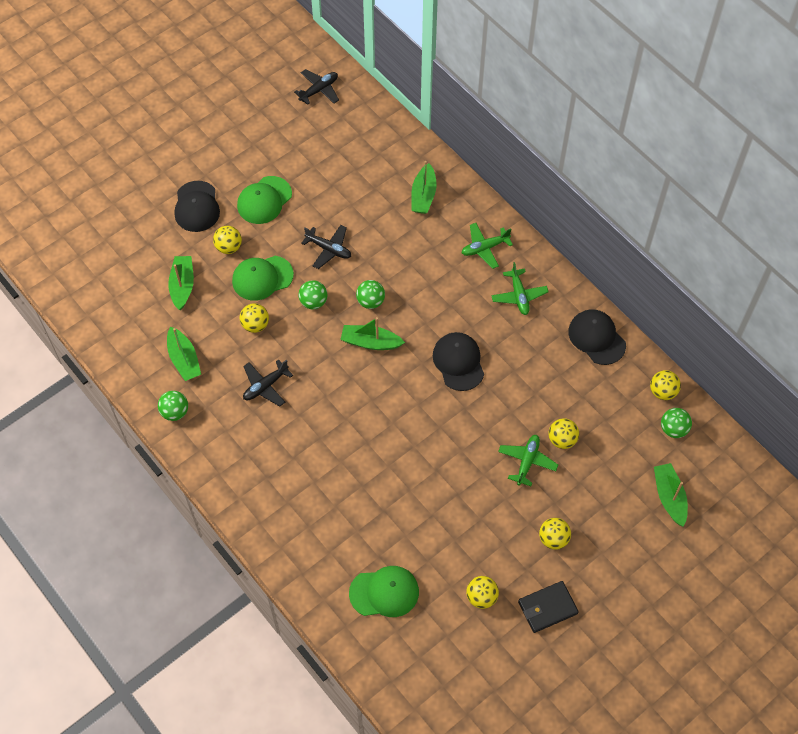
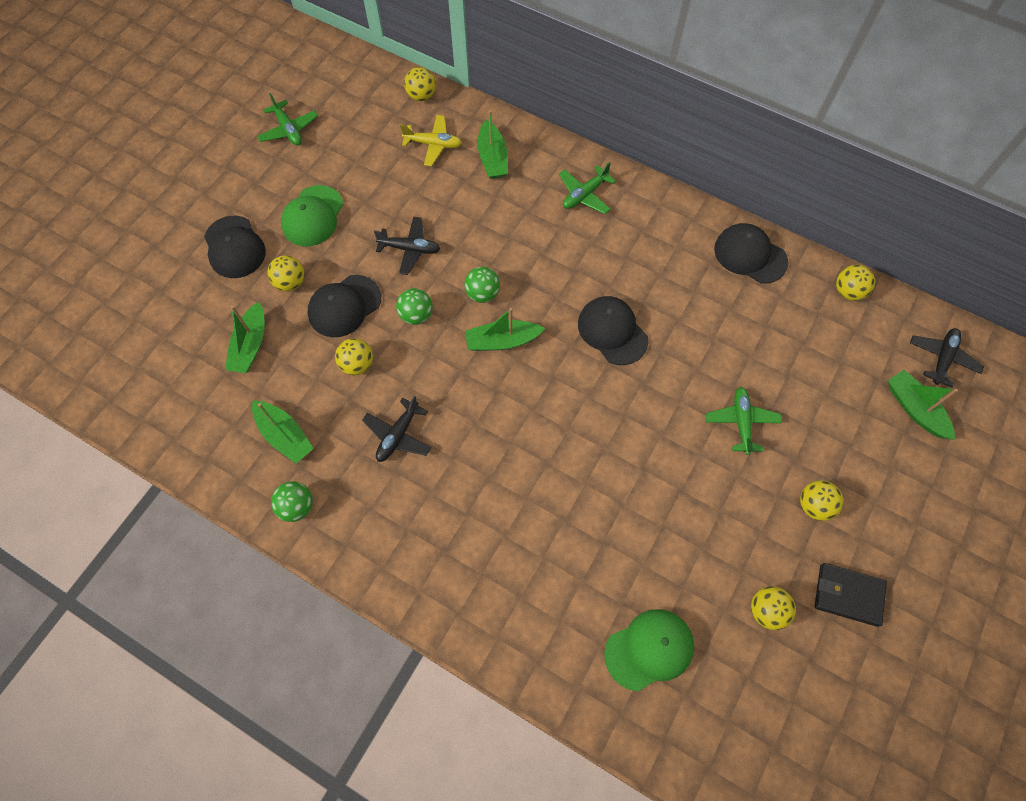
camera: 20 degrees left, 5 degrees up
green boat [168,256,194,310] -> green boat turned 150 degrees counterclockwise [225,302,265,373]
green cap [232,256,294,301] -> black cap [308,275,381,337]
black plane [294,69,339,105] -> black plane moved to [910,328,984,388]
green plane [491,262,549,315] -> green plane moved to [257,93,318,146]
black wallet [518,581,579,633] -> black wallet turned 60 degrees clockwise [815,563,887,627]
yellow ball [549,418,579,449] -> yellow ball moved to [404,67,436,101]
green ball [661,408,692,438] -> none
none -> yellow plane [400,115,462,166]

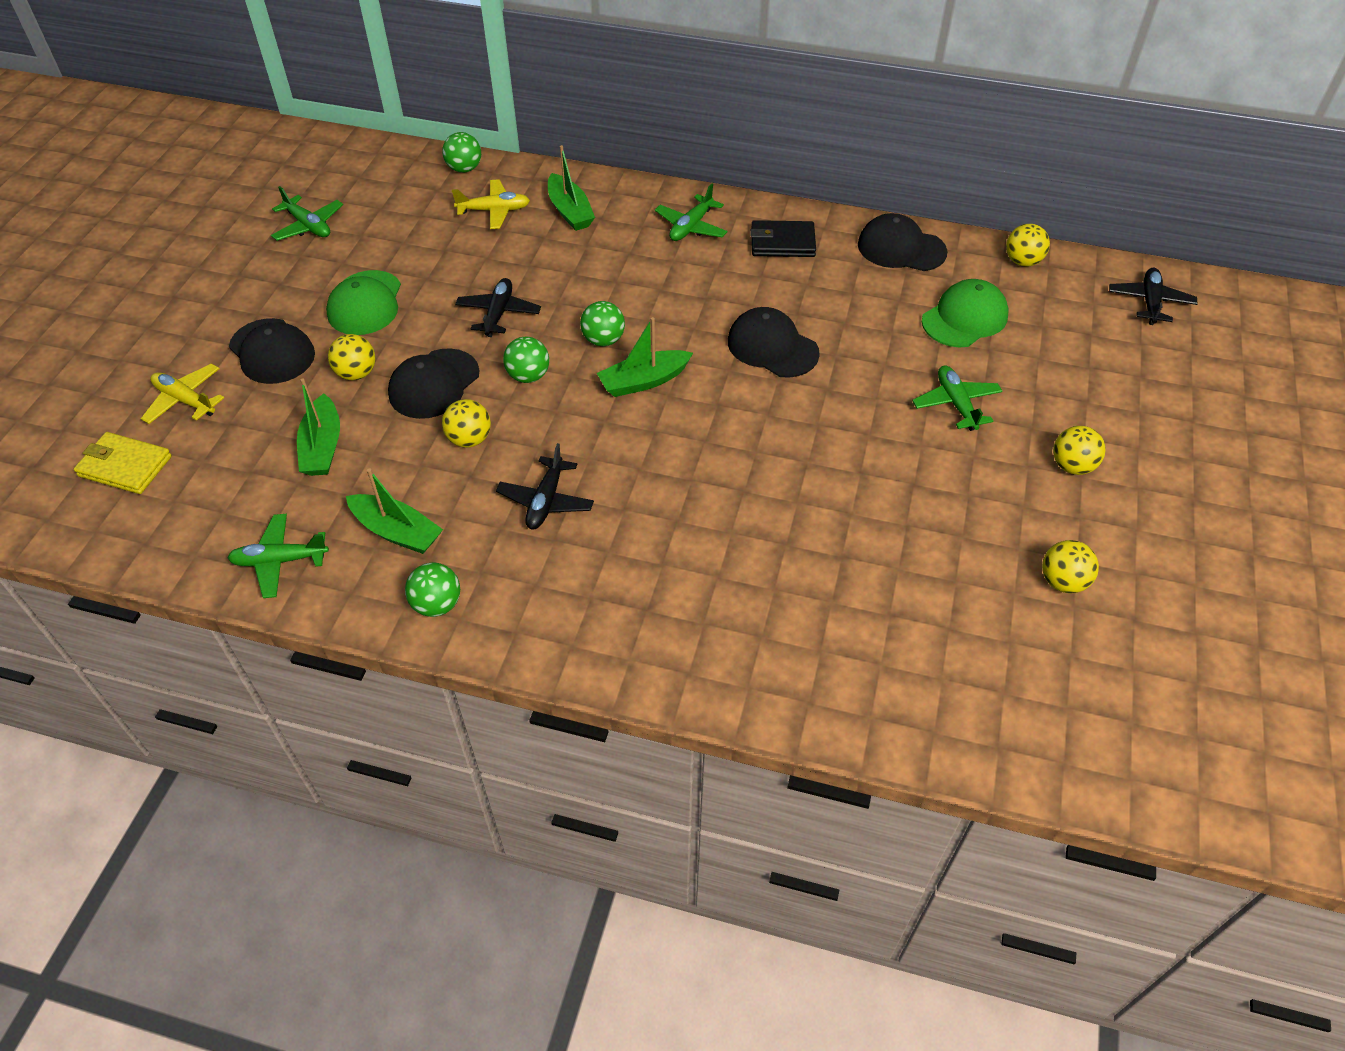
camera: 15 degrees left, 15 degrees down
black plane [374,217,440,275] -> black plane turned 75 degrees counterclockwise [455,278,541,337]
yellow ball [404,67,436,101] -> green ball [442,132,481,173]
green cap [604,609,694,691] -> green cap moved to [922,279,1008,347]
black wallet [815,563,887,627] -> black wallet moved to [750,220,816,257]
green boat [888,370,958,440] -> none
none -> yellow wallet [74,432,172,494]
none -> yellow plane [141,364,224,424]
none -> green plane [228,514,329,598]

